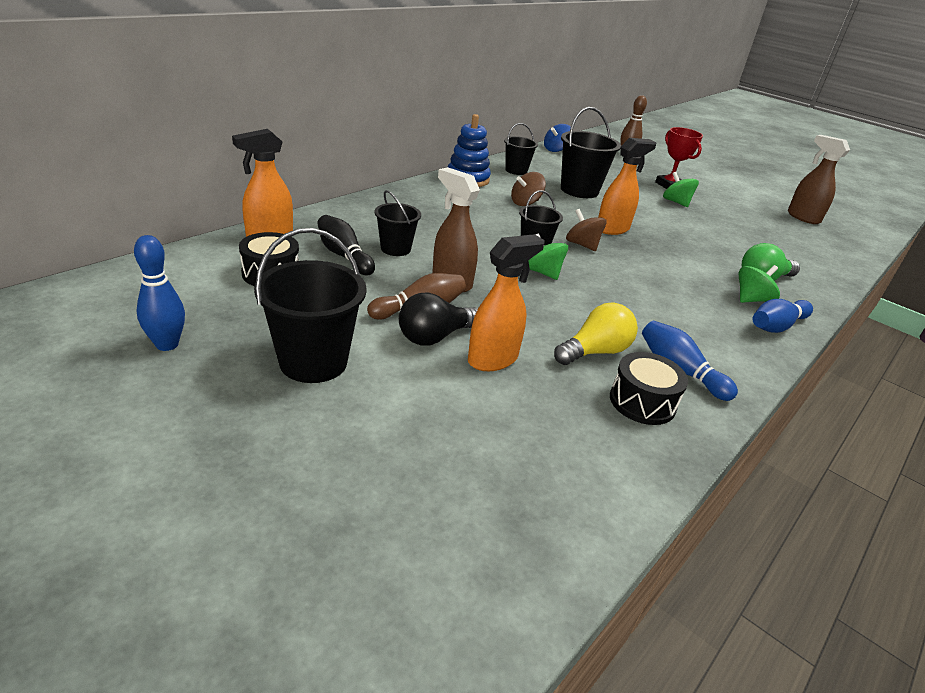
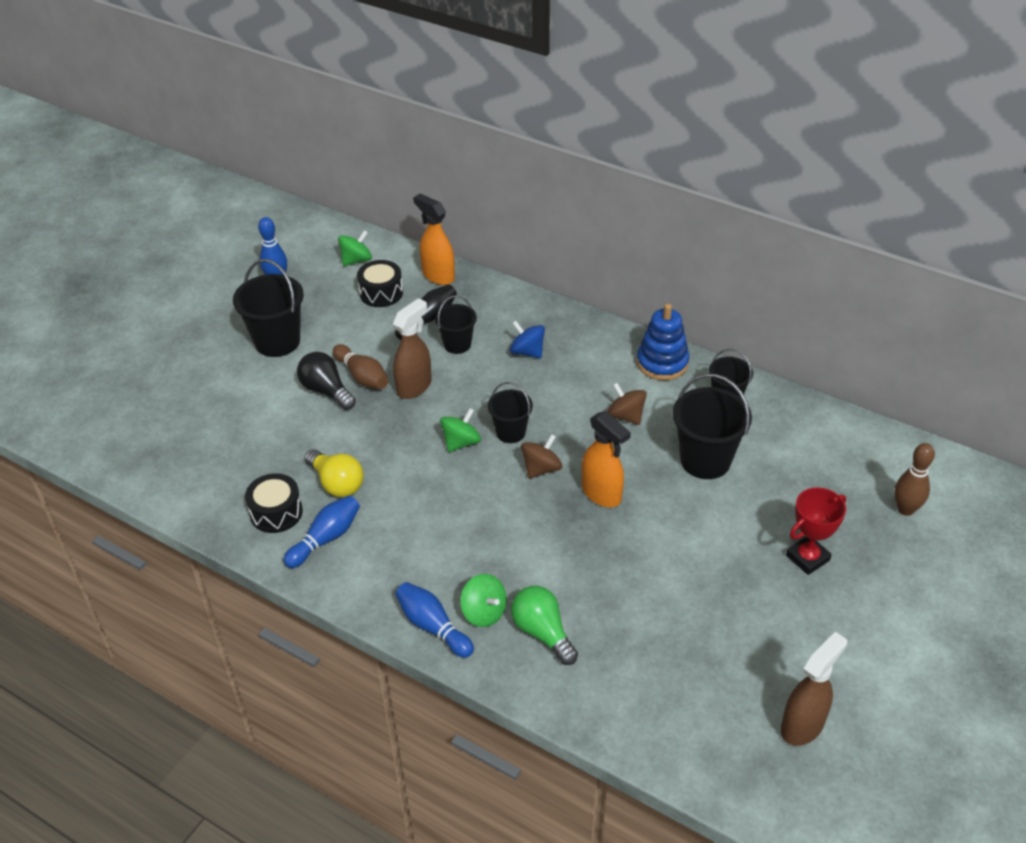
camera: 85 degrees right, 10 degrees up
orange spray bottle [468,234,545,371] -> none
blue spinning top [544,124,571,152] -> blue spinning top moved to [510,321,545,358]
green spinning top [663,172,699,207] -> green spinning top moved to [338,230,372,266]

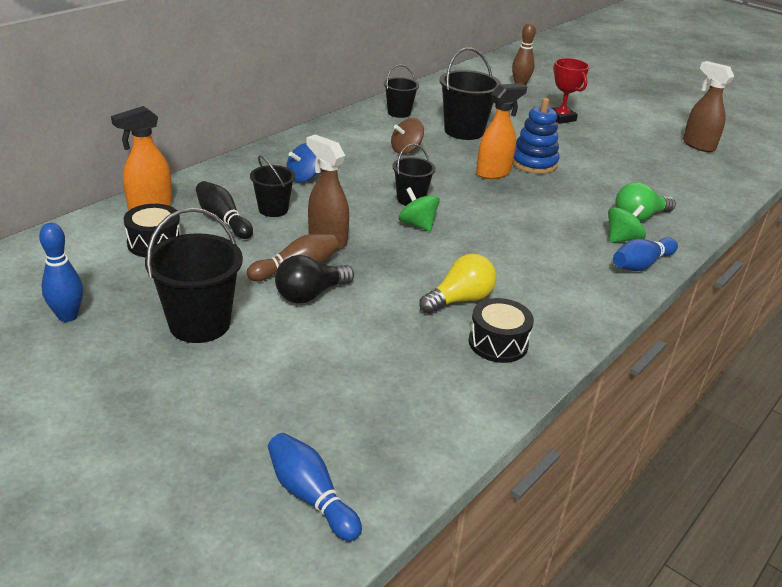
camera: 85 degrees left, 10 degrees down
blue bowling pin [284,495,360,568] -> blue bowling pin moved to [268,433,362,541]
green spinning top [338,230,372,266] -> none
brown spinning top [521,434,562,479] -> none
blue stacking toy [637,304,689,380] -> blue stacking toy moved to [513,98,559,174]

